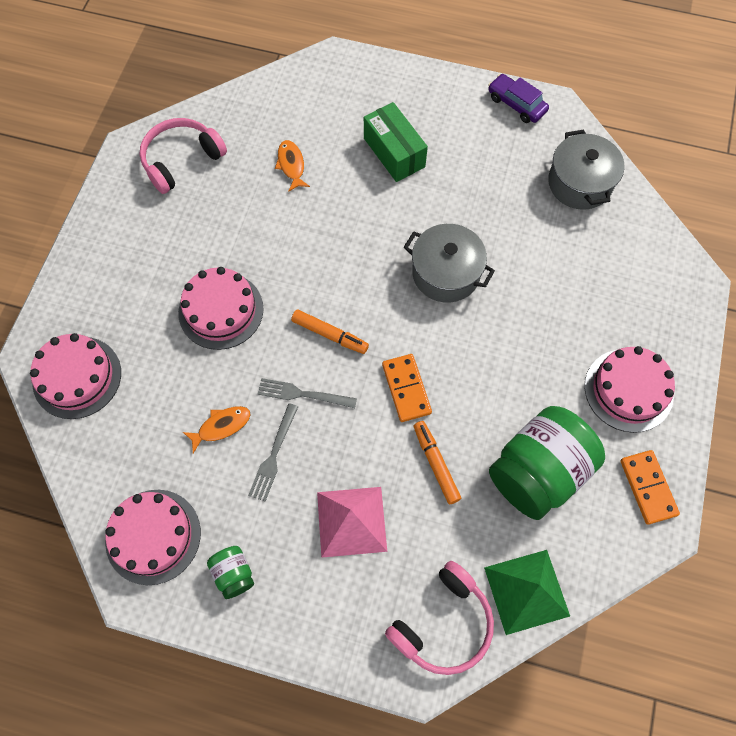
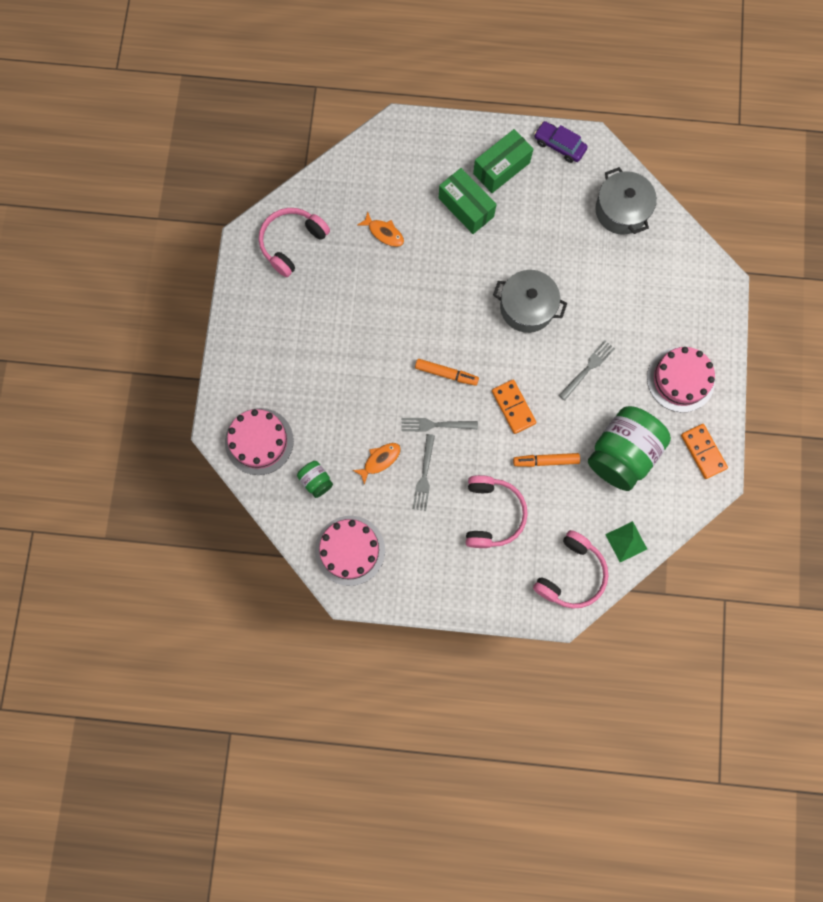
camera: 10 degrees left, 10 degrees up
pink cake [178,267,264,350] -> none
green jar [207,546,254,599] -> green jar moved to [297,461,333,498]
orange fish [275,140,310,192] -> orange fish turned 150 degrees clockwise [358,211,404,247]
pink pyramid [317,487,387,558] -> pink headphones [466,475,528,548]
orange marker [414,421,461,504] -> orange marker turned 60 degrees counterclockwise [513,453,580,467]
green pyramid [484,550,570,635] -> green pyramid [605,521,647,562], size x0.64
none -> green box [473,129,533,193]
none -> grey fork [559,340,615,401]

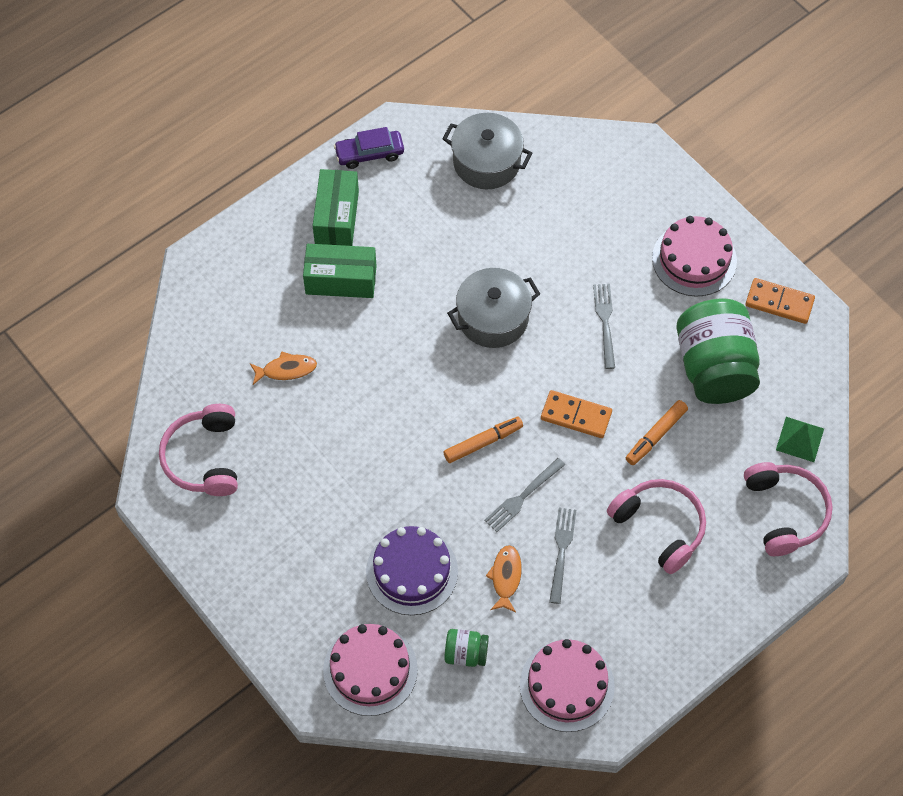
camera: 45 degrees left, 15 degrees down
grey fork [413,434,435,511] -> grey fork turned 135 degrees counterclockwise [549,507,576,604]
none -> purple cake [366,526,458,615]

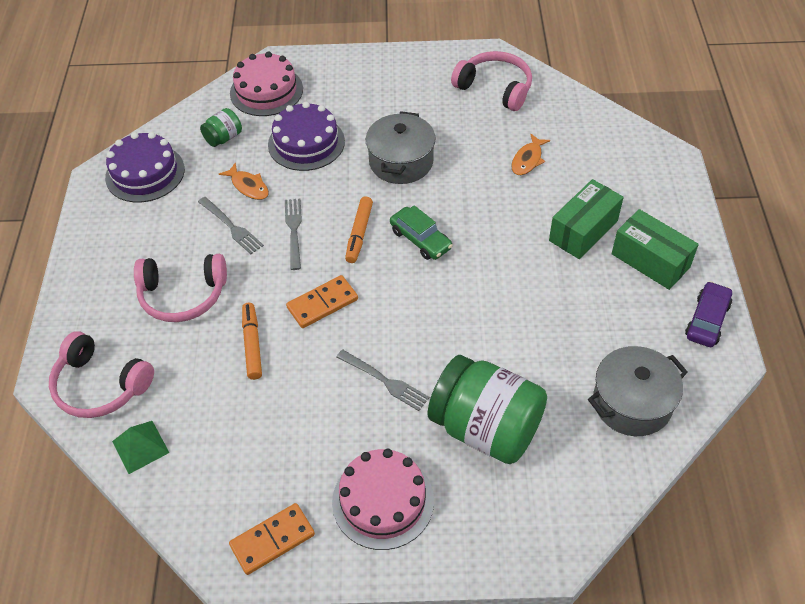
camera: 130 degrees right, 10 degrees down
grey pot [447,268,540,348] -> grey pot moved to [366,111,436,184]
pink cake [520,639,615,732] -> purple cake [105,132,185,202]
green jar [676,299,760,404] -> green jar moved to [428,355,547,464]
none -> green car [390,205,453,260]

